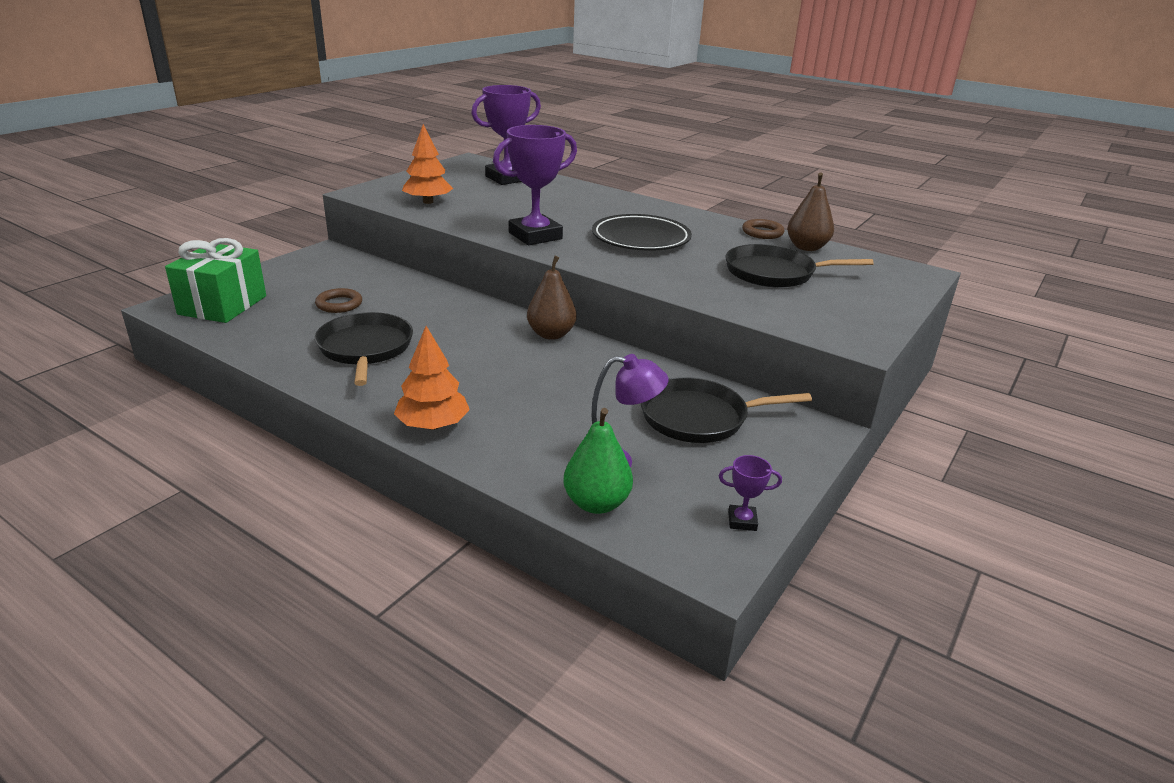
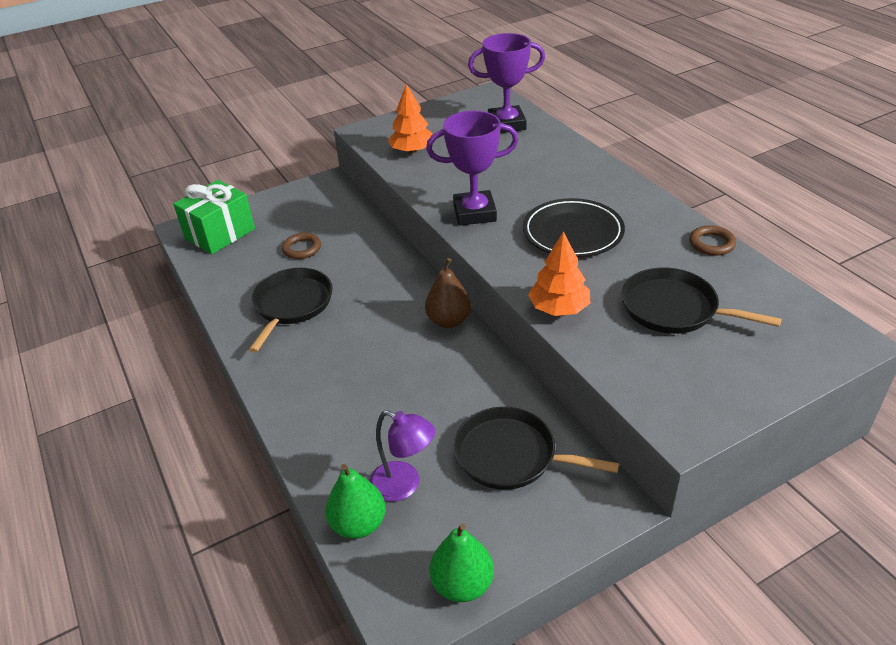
camera: 30 degrees right, 10 degrees up
orange tree [394,326,470,430] -> orange tree moved to [528,231,590,316]
purple trophy [719,455,782,531] -> green pear [429,523,494,602]
brown pear [787,173,834,251] -> none

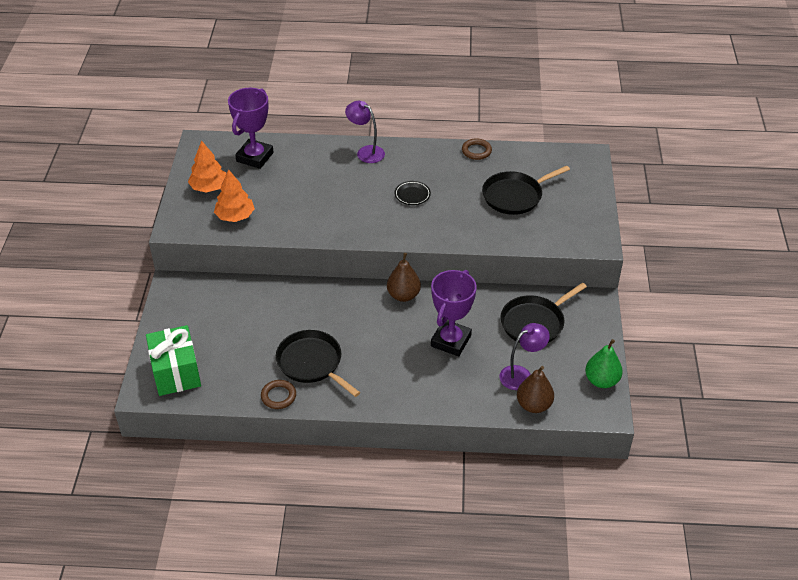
camera: 60 degrees left, 5 degrees up
brown ring [282,233,321,259] -> brown ring moved to [261,380,296,409]
green pear [325,464,386,539] -> brown pear [517,366,554,413]
purple trophy [426,111,519,226] -> purple trophy moved to [431,270,477,356]
black plate [523,198,625,257] -> black plate [395,181,431,205], size x0.50
orange tree [528,231,590,316] -> orange tree moved to [188,141,226,193]
none -> purple lamp [345,101,385,163]

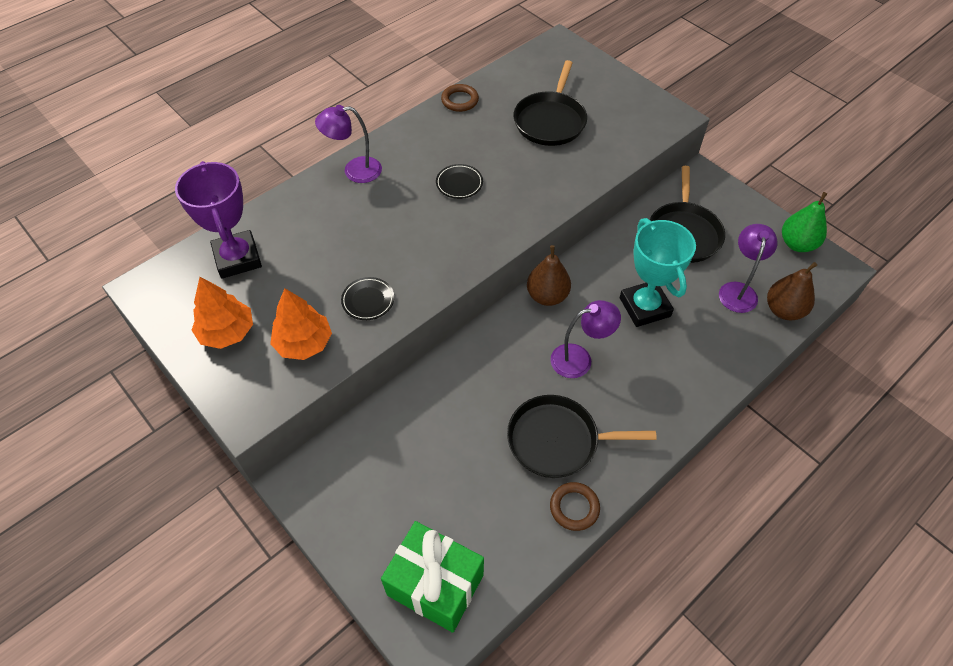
camera: 45 degrees left, 10 degrees up
purple trophy [431,270,477,356] -> turquoise trophy [620,218,696,327]
none -> black plate [341,277,394,320]
none -> purple lamp [550,300,621,378]

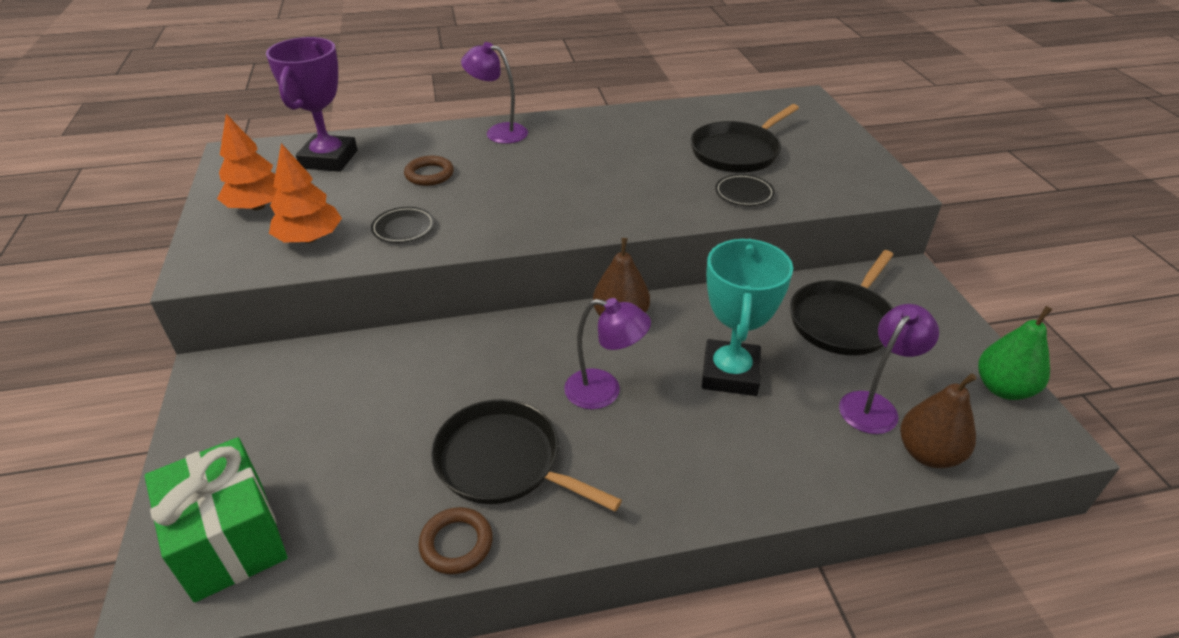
camera: 30 degrees right, 15 degrees down
black plate [436,164,483,199] -> black plate moved to [715,174,775,206]
brown ring [441,84,479,112] -> brown ring moved to [404,156,454,186]

